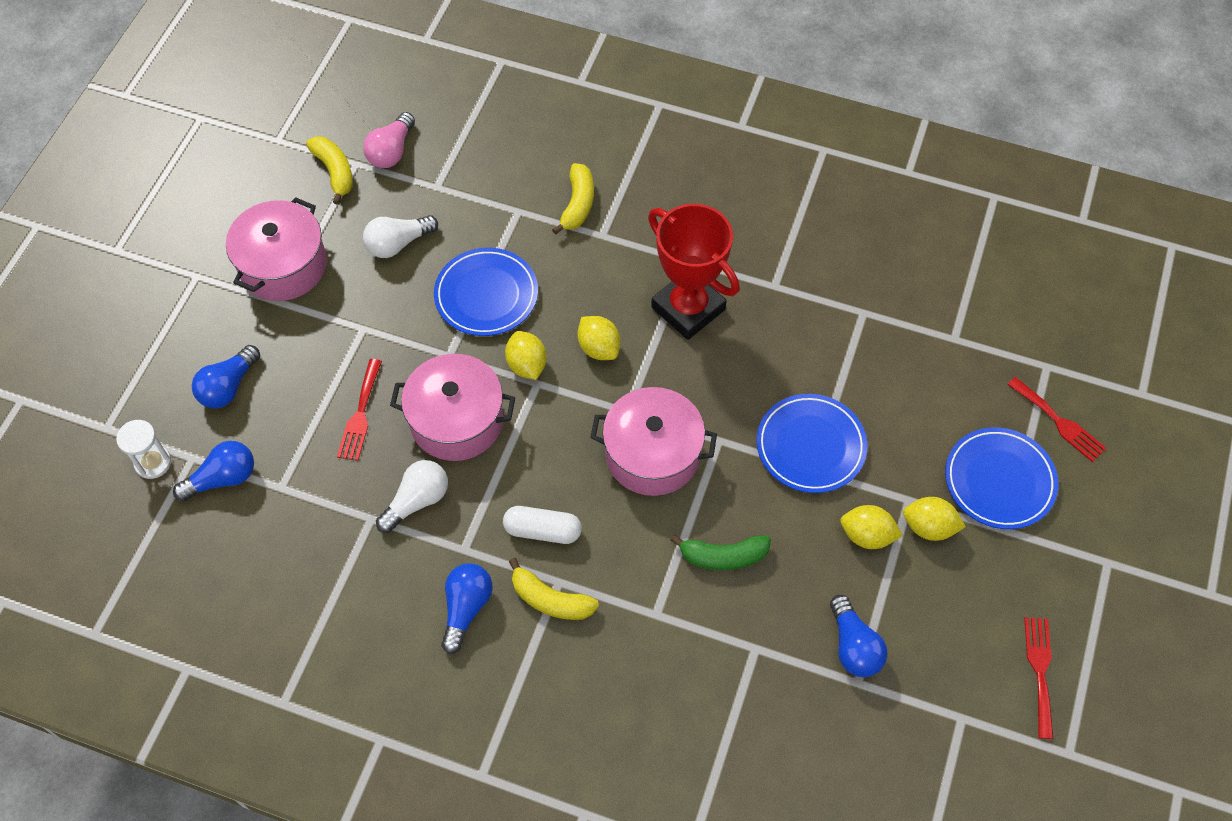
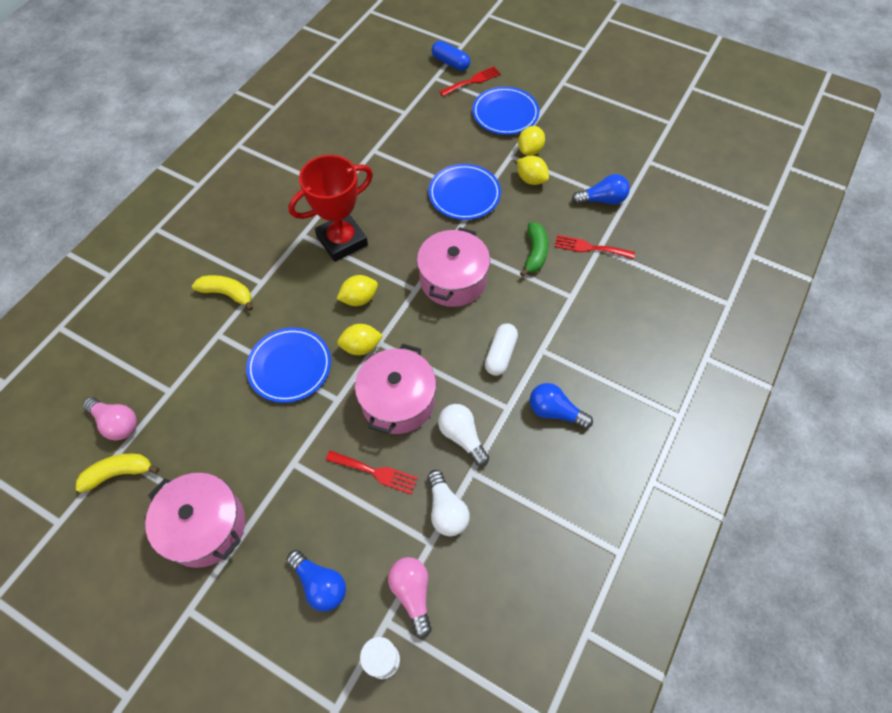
camera: 80 degrees left, 0 degrees up
blue light bulb [173,441,254,501] -> pink light bulb [388,557,432,638]
white light bulb [363,215,438,258] -> white light bulb moved to [427,470,470,536]
yellow banana [509,558,599,620] -> none
yellow lemon [840,505,903,549] -> yellow lemon turned 75 degrees counterclockwise [517,155,549,185]
red fork [1024,617,1053,739] -> red fork moved to [555,235,635,259]
none -> blue capsule [432,41,470,71]

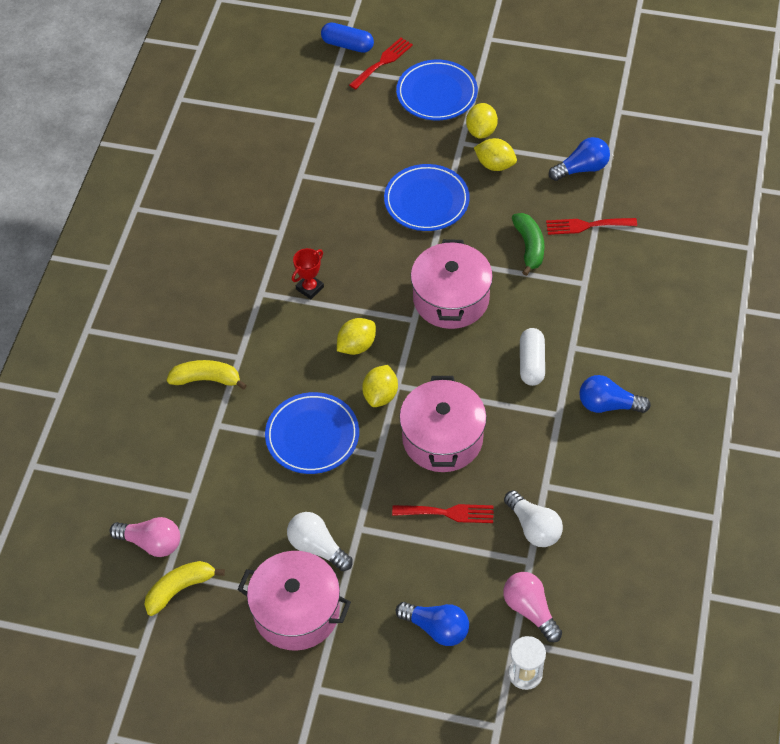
camera: 15 degrees left, 5 degrees down
red trophy [288,155,373,262] -> red trophy [292,248,324,299], size x0.45
yellow lemon [337,324,383,355] -> yellow lemon turned 45 degrees counterclockwise [362,365,398,407]
white light bulb [438,404,489,466] -> white light bulb moved to [287,512,353,571]

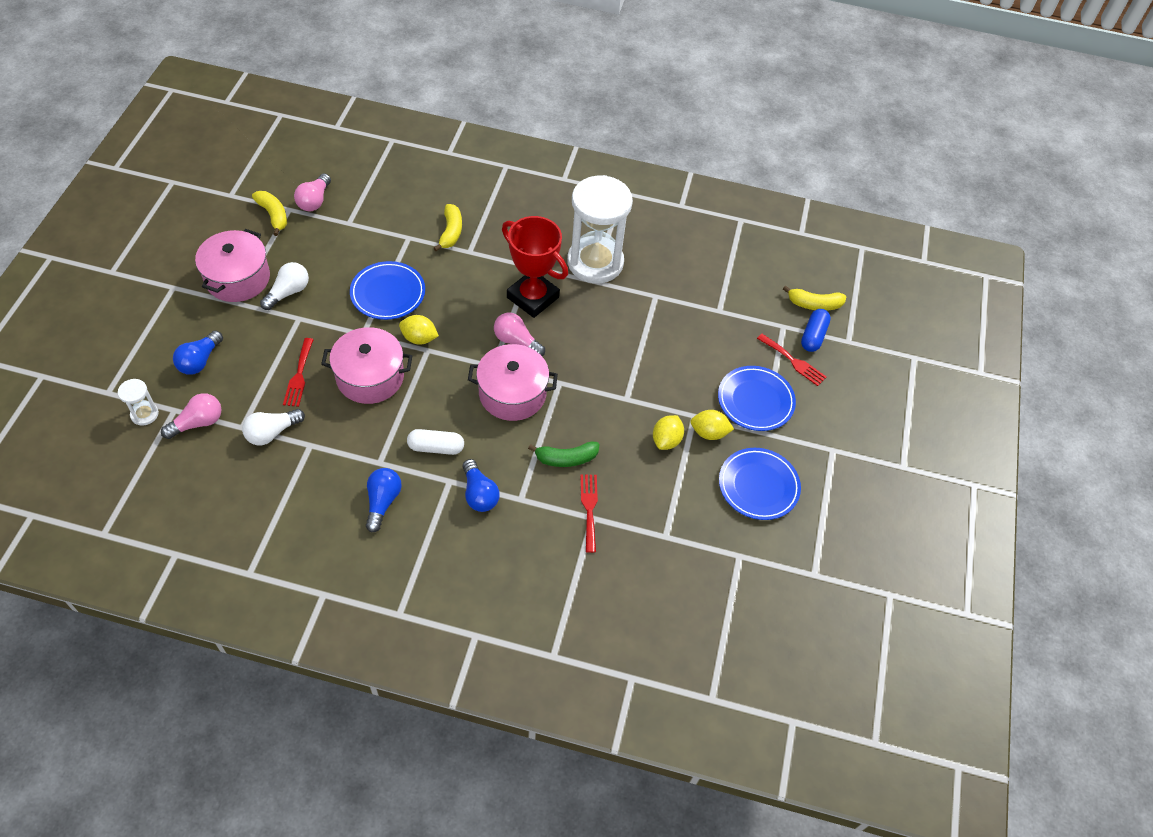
camera: 85 degrees right, 0 degrees up
red trophy [292,248,324,299] -> red trophy [502,216,568,318], size x2.24
yellow lemon [337,318,376,355] -> none
blue plate [384,164,470,231] -> blue plate moved to [719,448,801,520]
blue light bulb [549,137,610,181] -> blue light bulb moved to [463,459,500,512]
none -> pink light bulb [494,313,545,356]
none -> white hourglass [567,175,633,283]
none -> yellow banana [783,285,846,311]

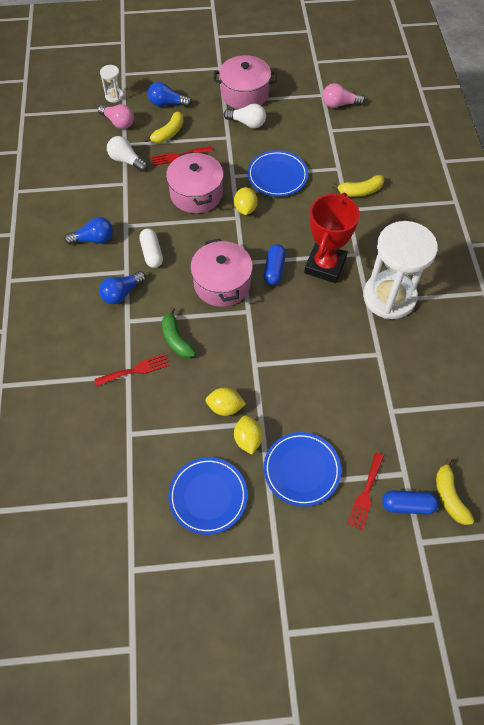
camera: 75 degrees right, 5 degrees up
yellow banana [252,191,287,236] -> yellow banana moved to [144,112,184,143]
pink light bulb [494,313,545,356] -> blue capsule [264,244,286,285]

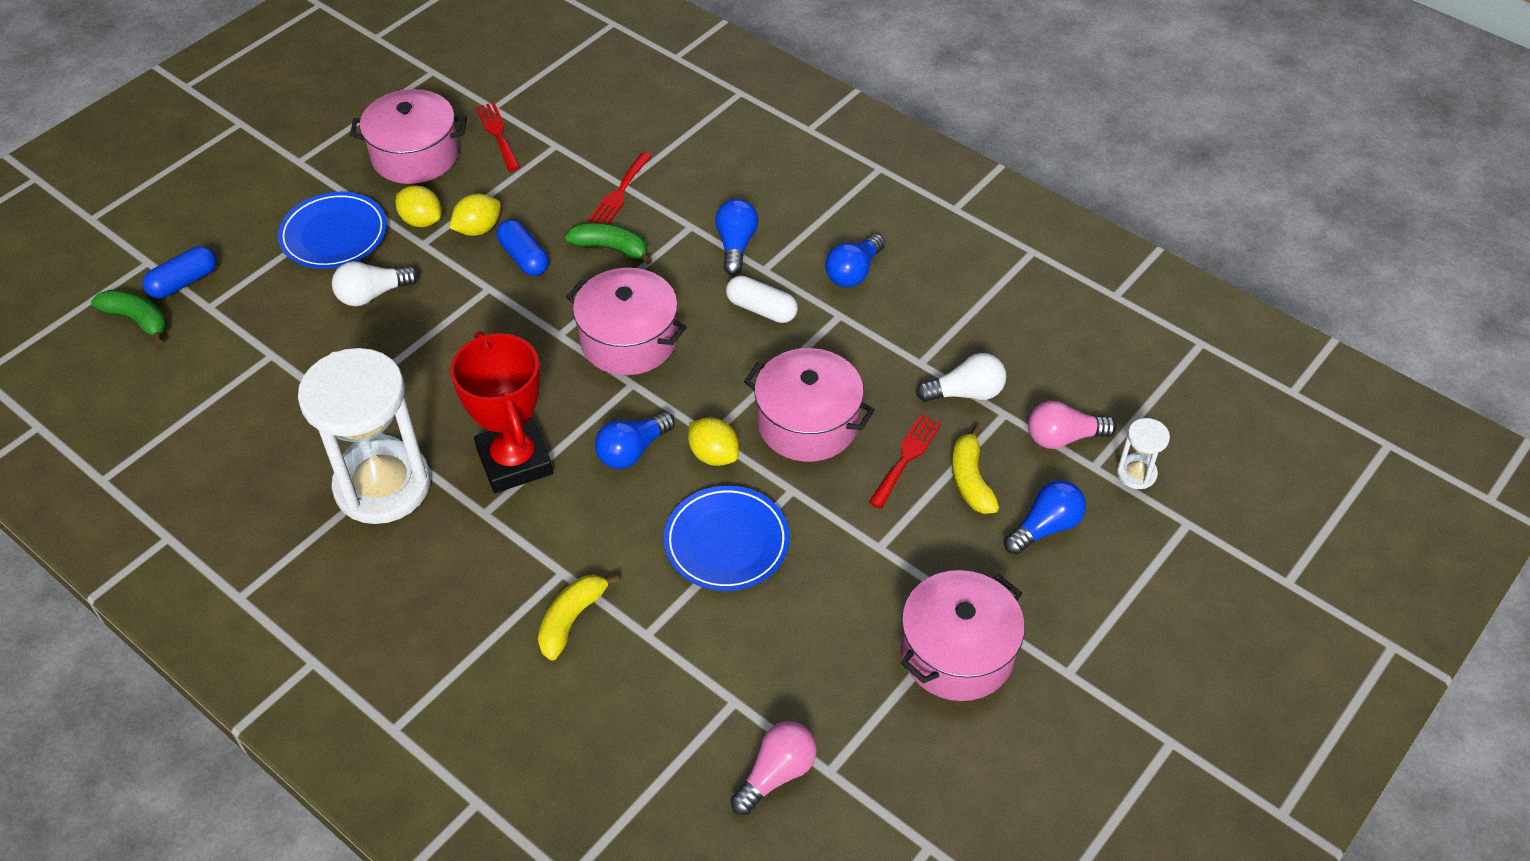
camera: 135 degrees right, 10 degrees down
blue plate [168,457,247,535] -> pink pot [350,89,467,184]
white light bulb [224,104,266,128] -> white light bulb moved to [332,261,419,306]
blue capsule [264,244,286,285] -> blue capsule moved to [496,219,549,276]
red fork [347,452,384,530] -> red fork moved to [476,102,520,171]
yellow banana [436,458,474,525] -> green banana [91,290,167,345]
none -> blue light bulb [595,412,675,469]

